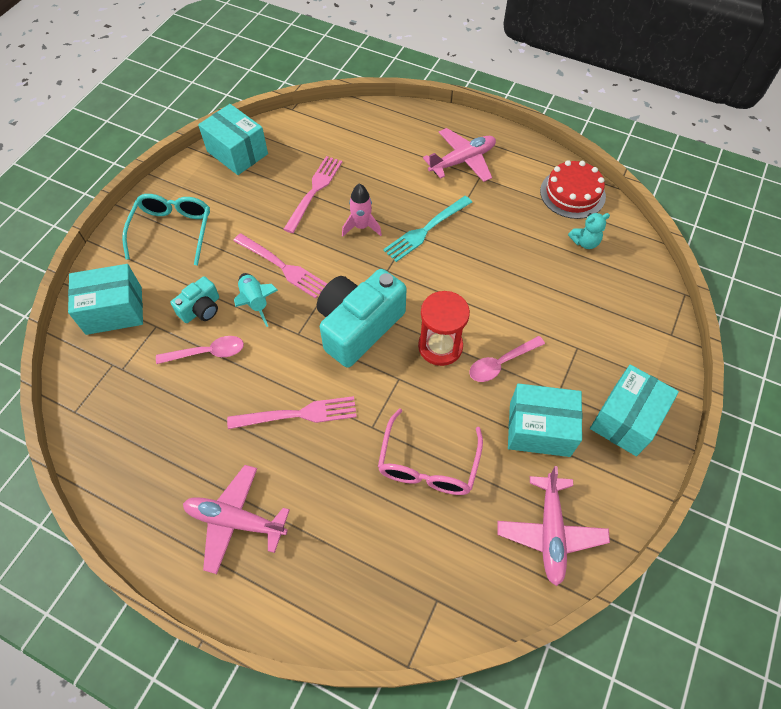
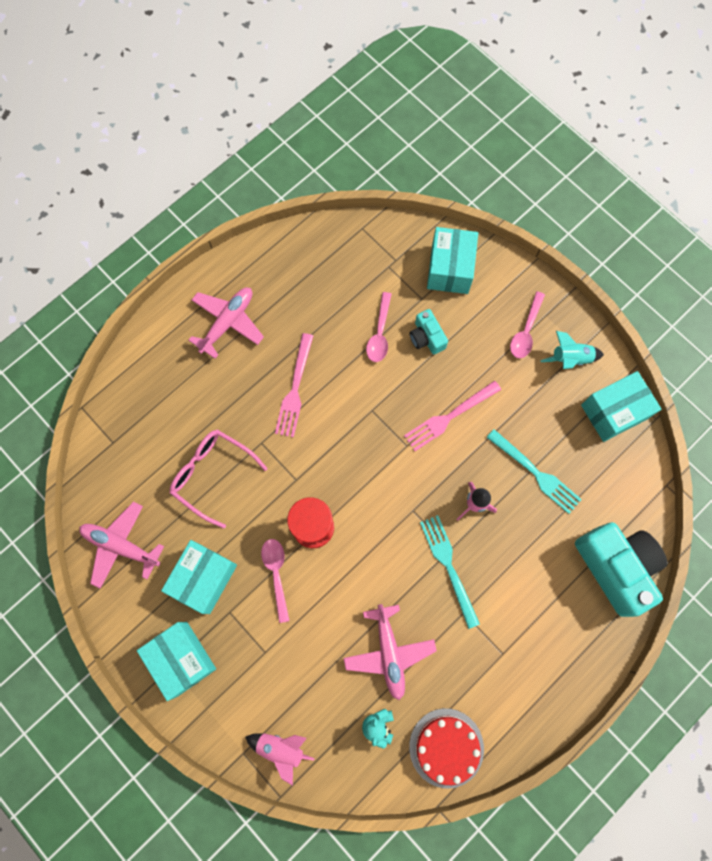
camera: 110 degrees right, 15 degrees up
turquoise glasses [122,194,210,266] -> pink spoon [510,291,545,358]
turquoise rocket [234,273,278,327] -> turquoise rocket moved to [540,331,604,369]
pink fork [283,156,342,233] -> turquoise fork [486,429,582,514]
turquoise camera [317,269,407,368] -> turquoise camera moved to [575,522,667,617]
pink plane [423,128,496,182] -> pink plane moved to [344,604,437,700]
none -> pink rocket [245,733,315,786]

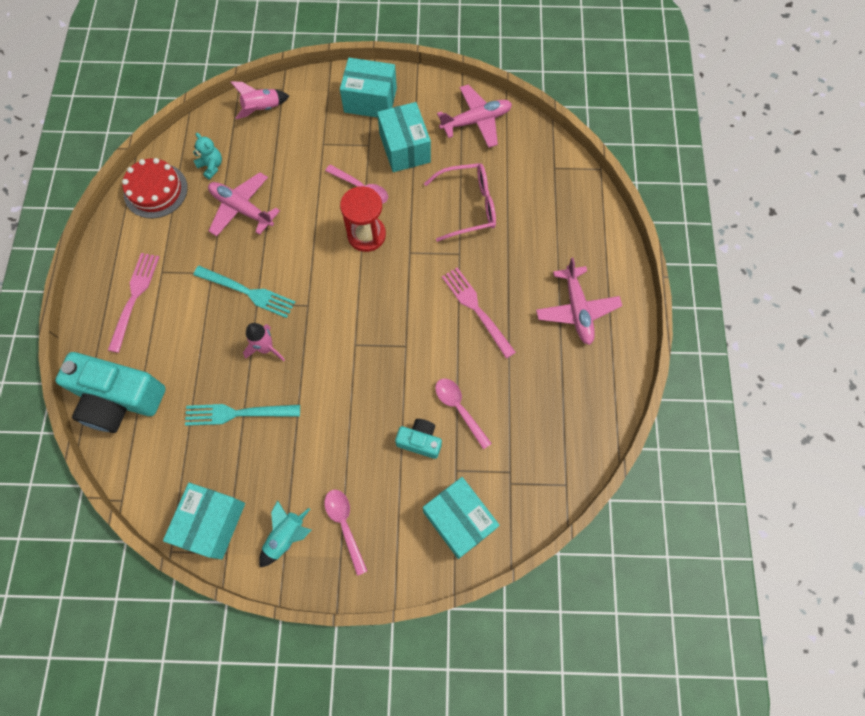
camera: 135 degrees right, 5 degrees down
pink fork [404,381,501,451] -> pink fork moved to [108,253,159,353]

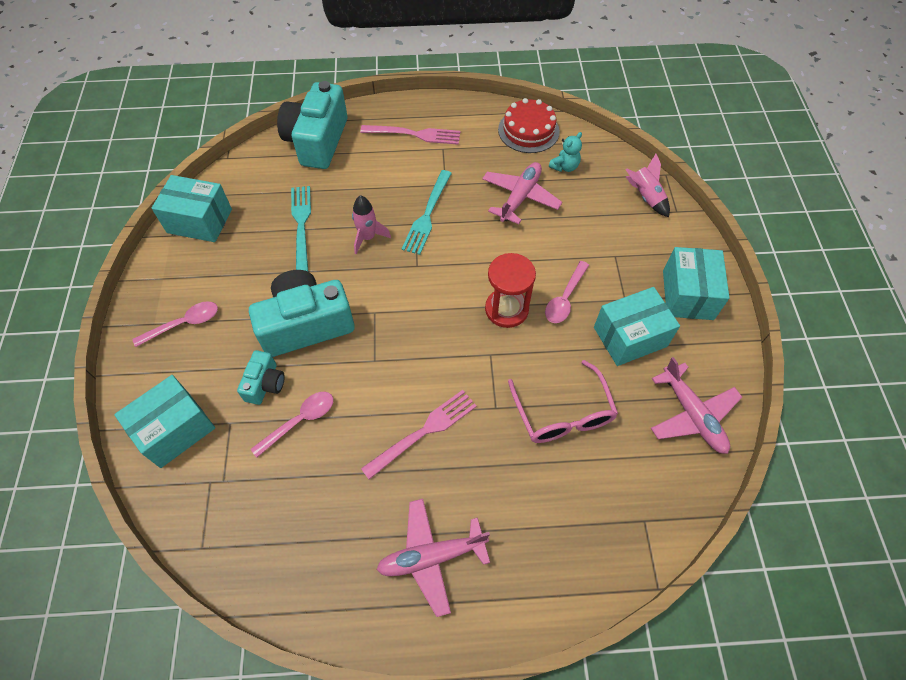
camera: 85 degrees right, 10 degrees down
turquoise rocket [259,500,311,567] -> none
none -> turquoise camera [249,270,355,357]

